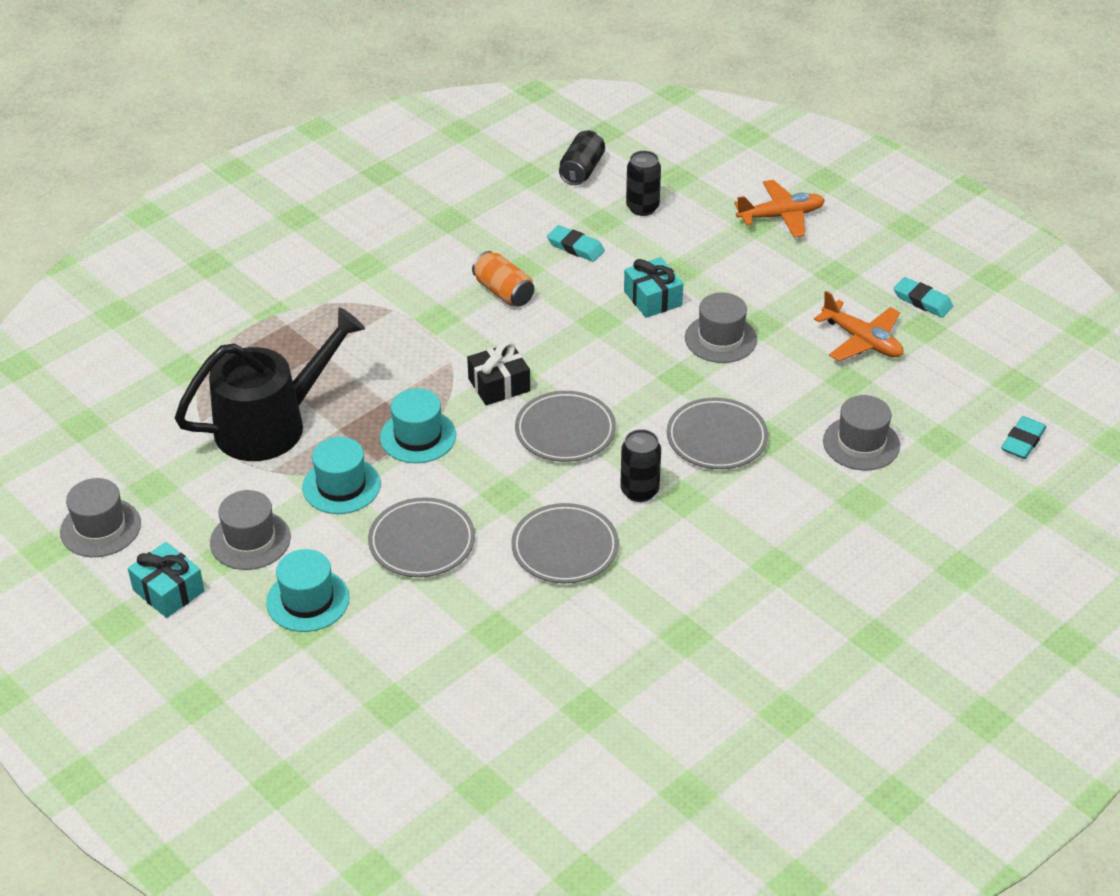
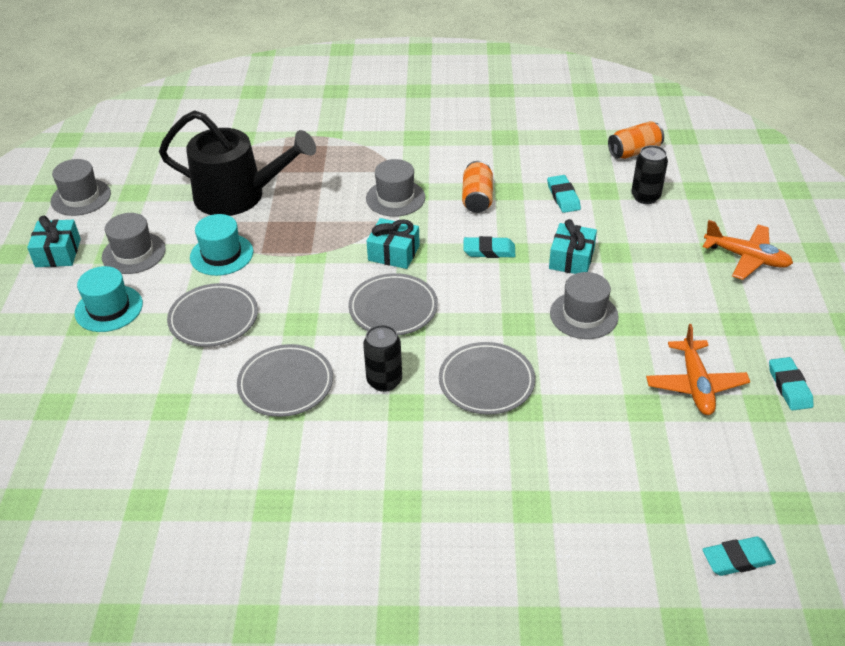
camera: 45 degrees right, 0 degrees up
turquoise hat [380,388,456,463] -> none
black gift [467,341,530,405] -> turquoise gift [367,218,420,269]
black can [559,130,605,185] -> orange can [608,121,664,159]
grey hat [823,395,900,470] -> grey hat moved to [366,159,425,217]
none -> turquoise eraser [463,236,515,258]

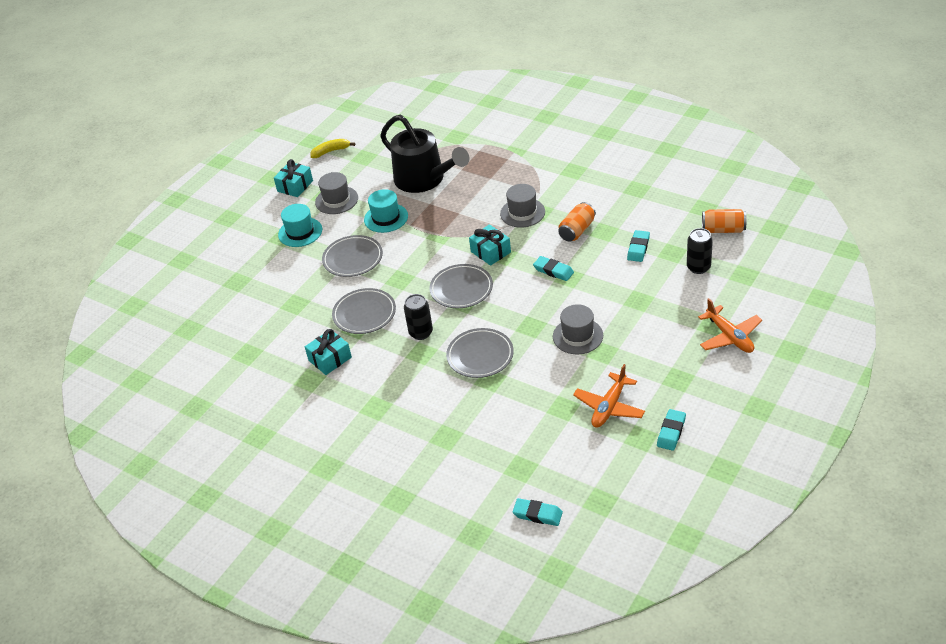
camera: 35 degrees right, 0 degrees up
grey hat [51,159,111,216] -> yellow banana [310,139,355,158]
turquoise gift [549,219,597,274] -> turquoise gift moved to [305,329,352,375]

